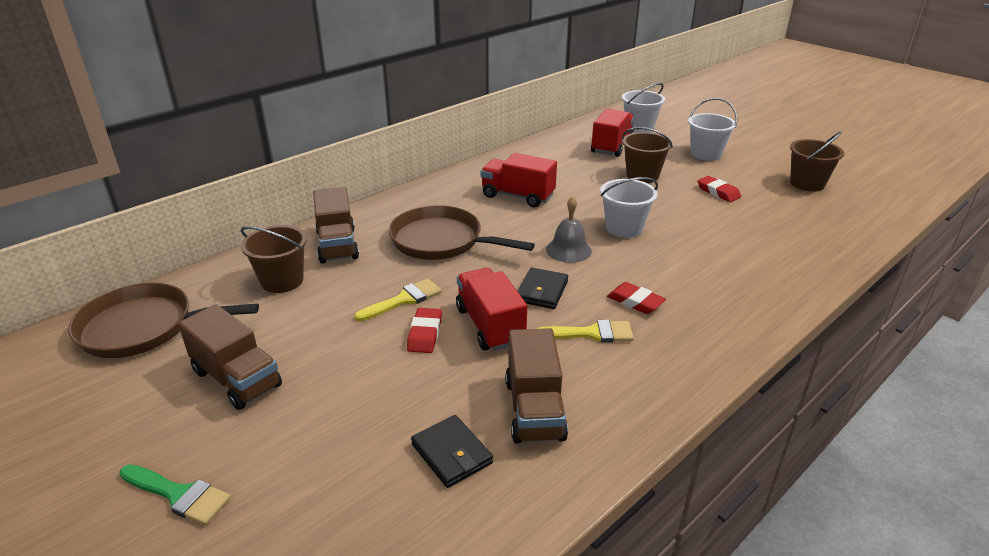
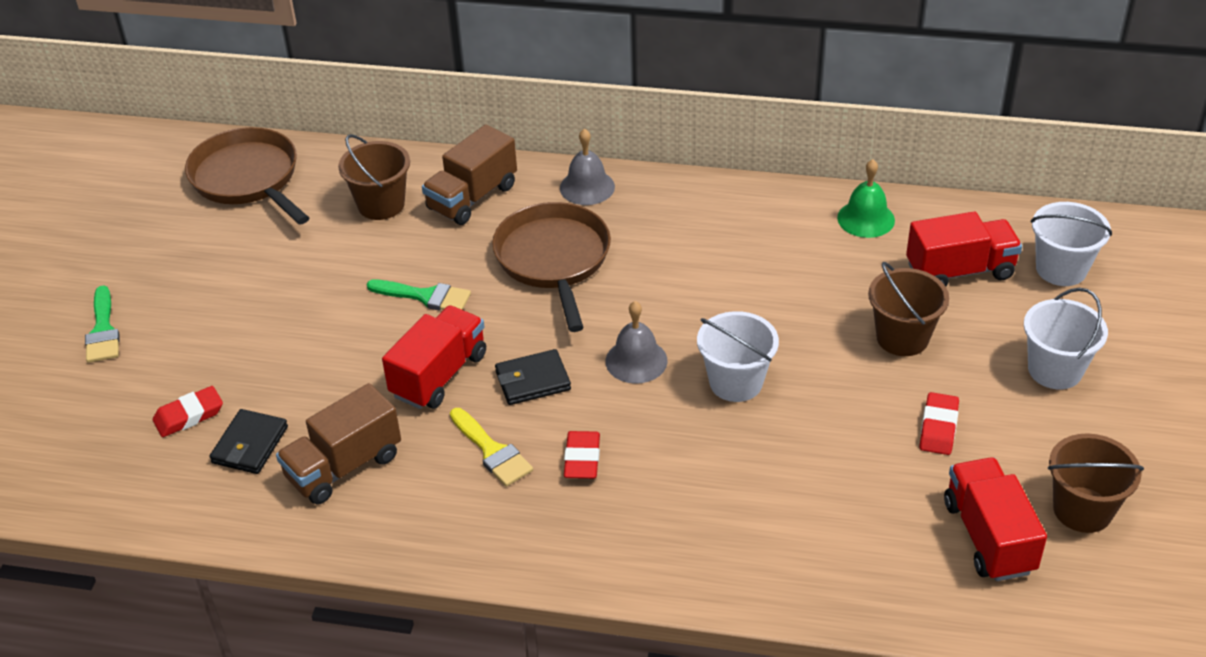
camera: 55 degrees right, 10 degrees up
brown truck [178,304,282,410] -> none
yellow brush [354,279,442,321] -> green brush [367,279,471,311]
red eraser [407,308,442,353] -> red eraser moved to [153,386,223,437]
red truck [481,153,557,207] -> red truck moved to [944,457,1047,581]
none -> grey bell [560,128,615,205]
none -> green bell [837,159,895,238]

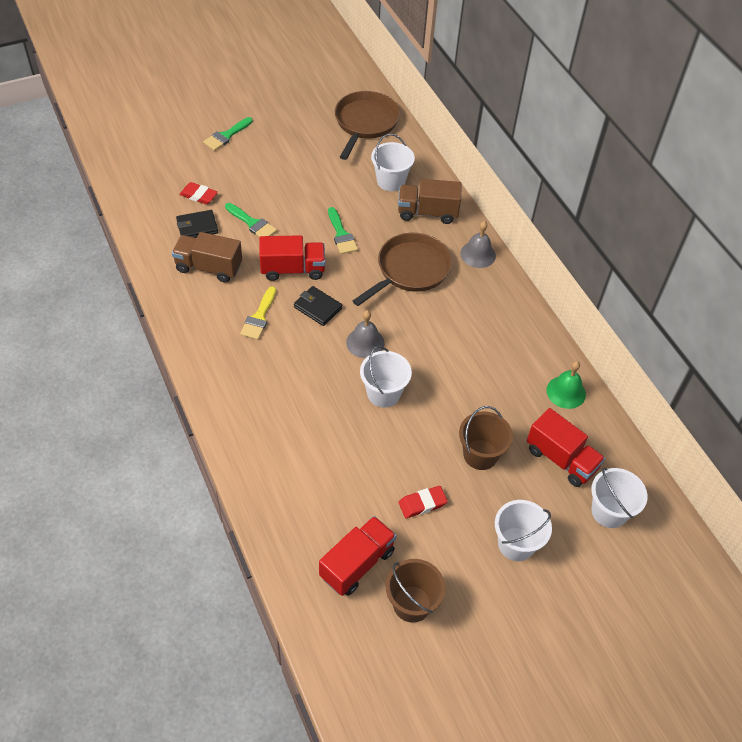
camera: 50 degrees right, 10 degrees up
brown bucket [338,134,410,220] -> white bucket [371,134,415,191]
red eraser [564,431,600,479] -> none
none -> green brush [225,203,277,237]

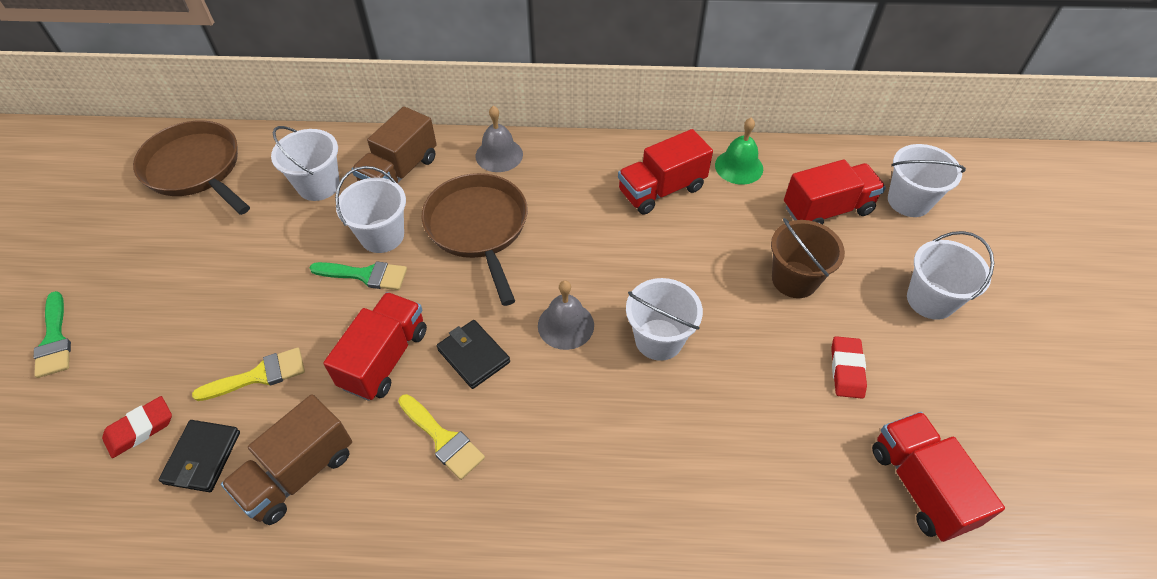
camera: 60 degrees left, 0 degrees up
green brush [225,203,277,237] -> yellow brush [192,347,305,401]
black wallet [294,286,342,326] -> black wallet turned 75 degrees clockwise [437,320,510,389]
brown bucket [386,559,445,623] -> none
none -> white bucket [335,166,406,253]
none -> red truck [618,129,713,215]

